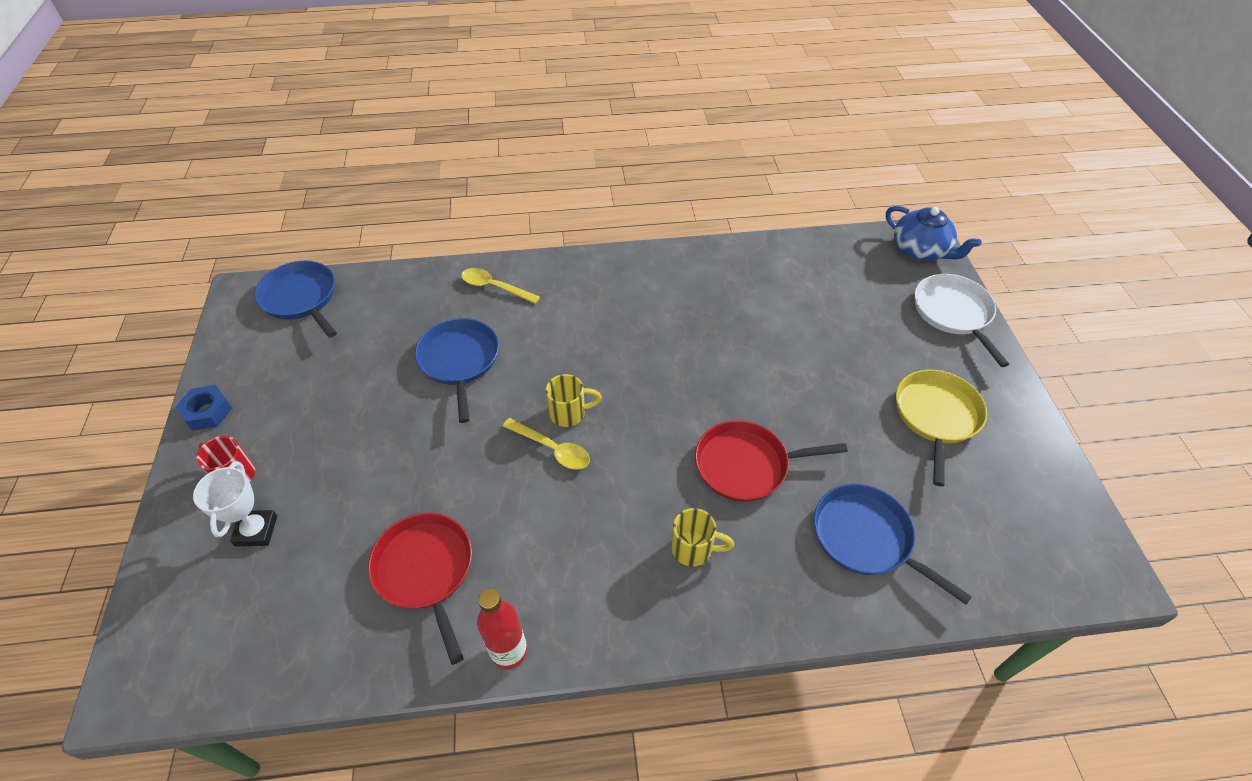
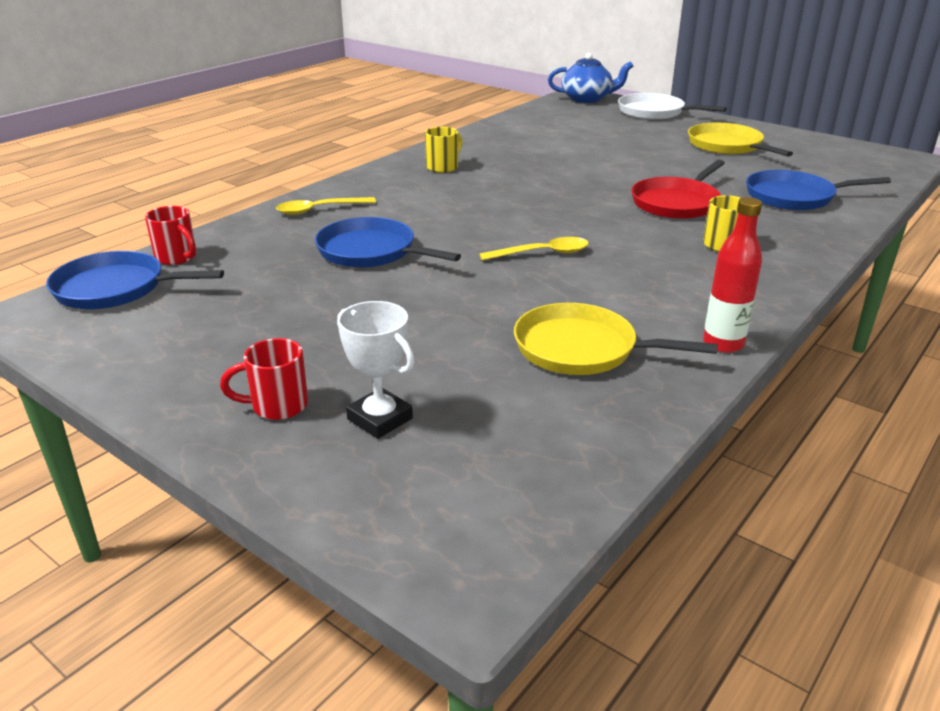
camera: 45 degrees left, 20 degrees down
blue nut [176,385,232,431] -> none
red pan [368,513,472,665] -> yellow pan [514,303,718,375]
yellow mug [546,374,602,427] -> yellow mug moved to [425,127,462,173]
none -> red mug [145,206,197,265]

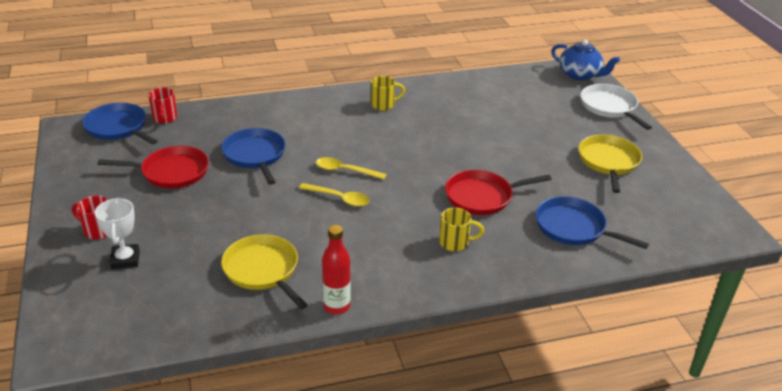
camera: 35 degrees right, 5 degrees up
yellow spoon [276,197,376,215] -> yellow spoon moved to [316,157,387,179]
none -> red pan [98,146,209,189]

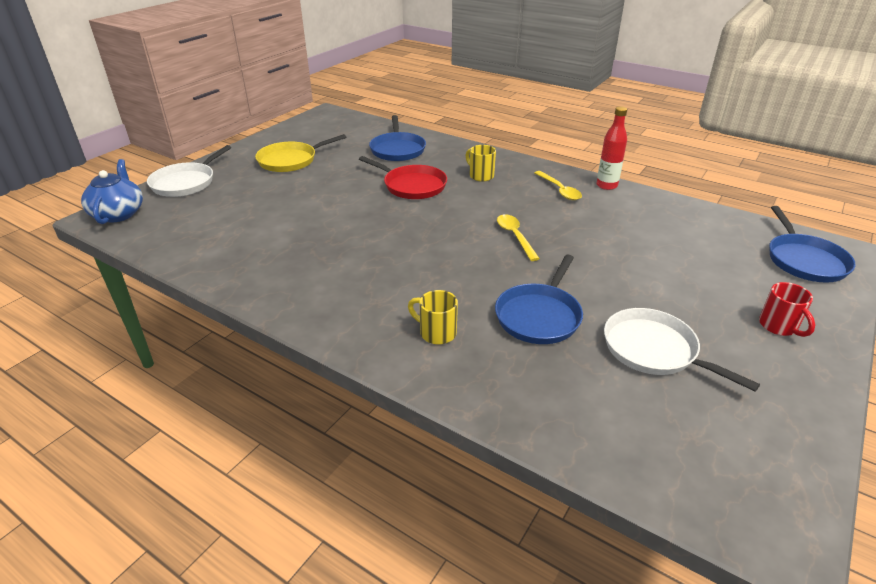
camera: 130 degrees left, 0 degrees up
blue pan [82,103,158,145] -> blue pan moved to [769,206,856,283]
white trophy [95,198,140,269] -> none
red pan [98,146,209,189] -> white pan [604,308,760,392]
red mug [148,88,177,124] -> none
yellow pan [221,234,308,309] -> none
yellow spoon [316,157,387,179] -> yellow spoon moved to [534,171,582,200]
yellow mug [371,76,405,111] -> yellow mug moved to [408,290,458,345]

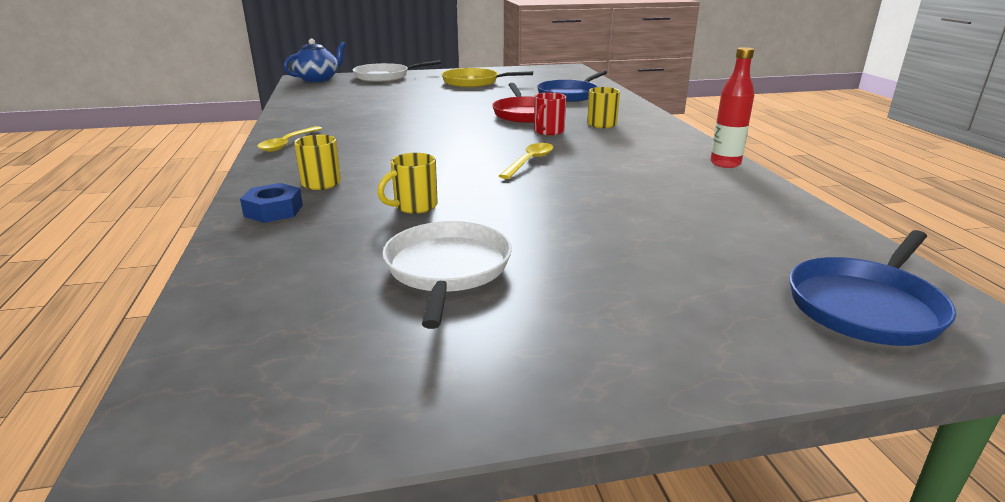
camera: 45 degrees right, 10 degrees down
blue pan [495,254,583,344] -> yellow mug [377,153,438,214]
yellow spoon [534,171,582,200] -> yellow spoon moved to [257,126,322,152]
red mug [759,282,815,337] -> red mug moved to [534,92,566,135]
none -> blue nut [240,183,303,223]

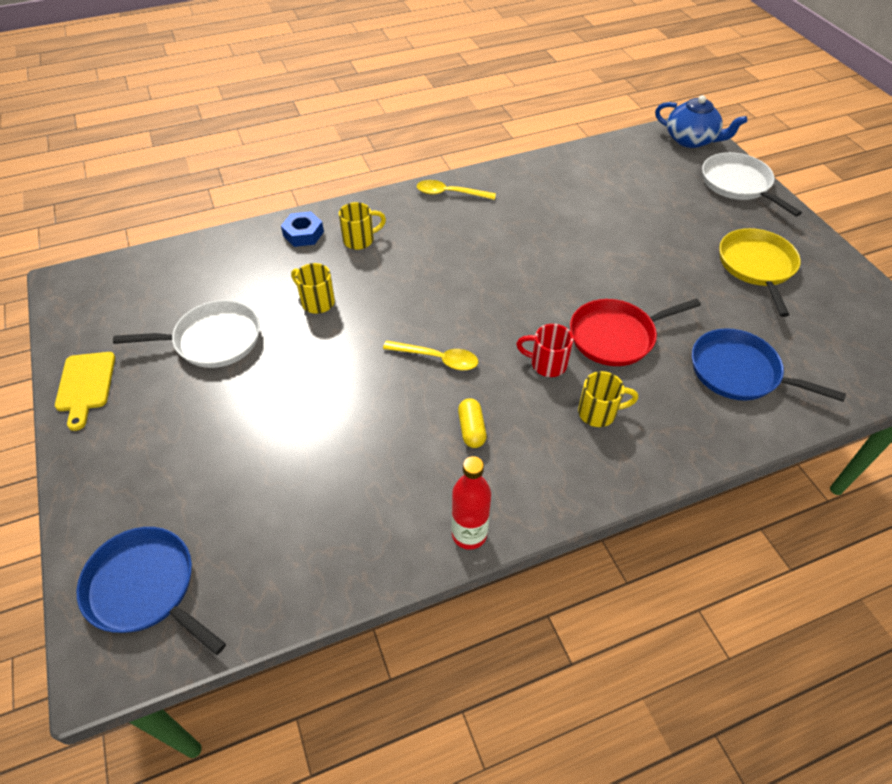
camera: 80 degrees right, 25 degrees up
none -> yellow cutting board [55,352,115,431]
none -> yellow capsule [458,398,487,448]

